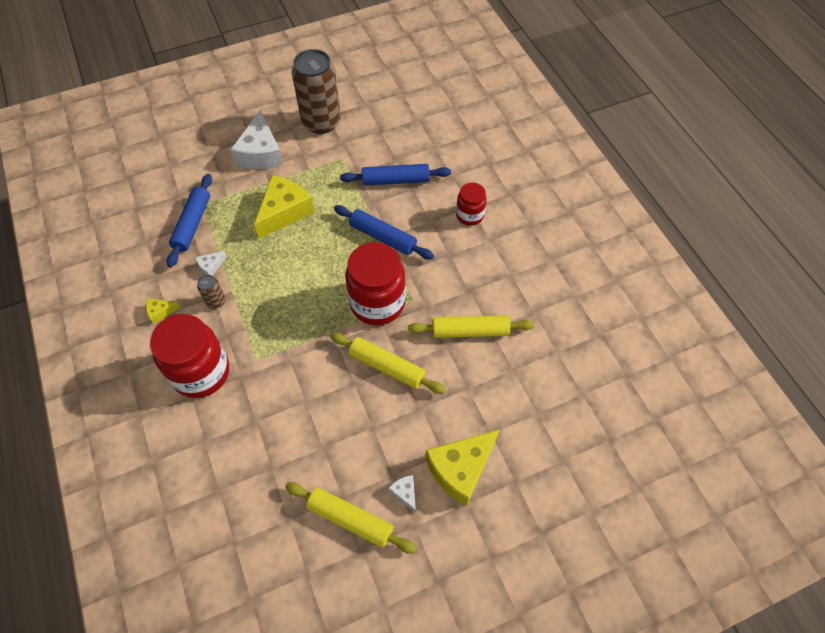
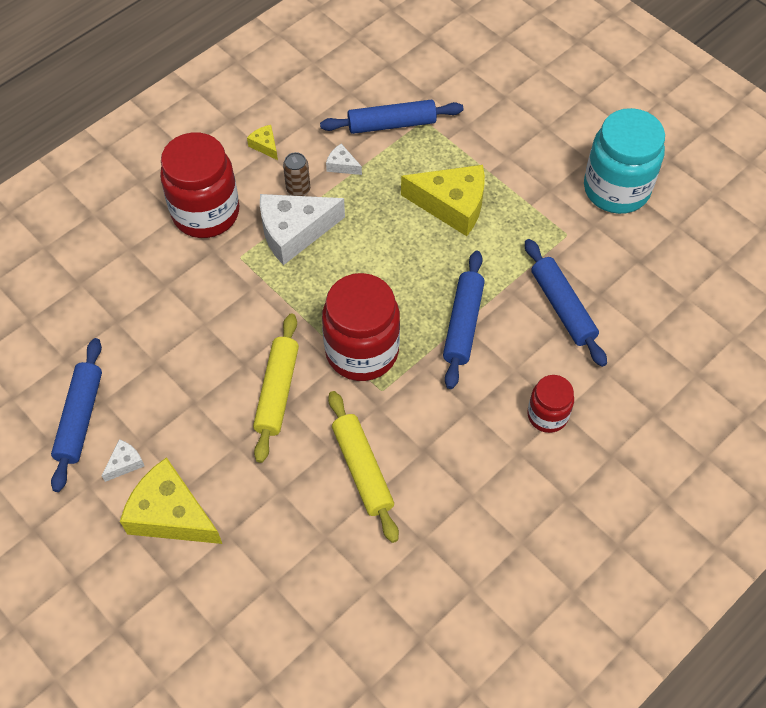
camera: 70 degrees right, 0 degrees up
white cheese [230,110,283,169] -> white cheese moved to [260,194,345,265]
yellow rolling pin [285,482,417,554] -> blue rolling pin [51,338,102,492]
brown can [292,49,341,134] -> turquoise jar [584,108,665,214]

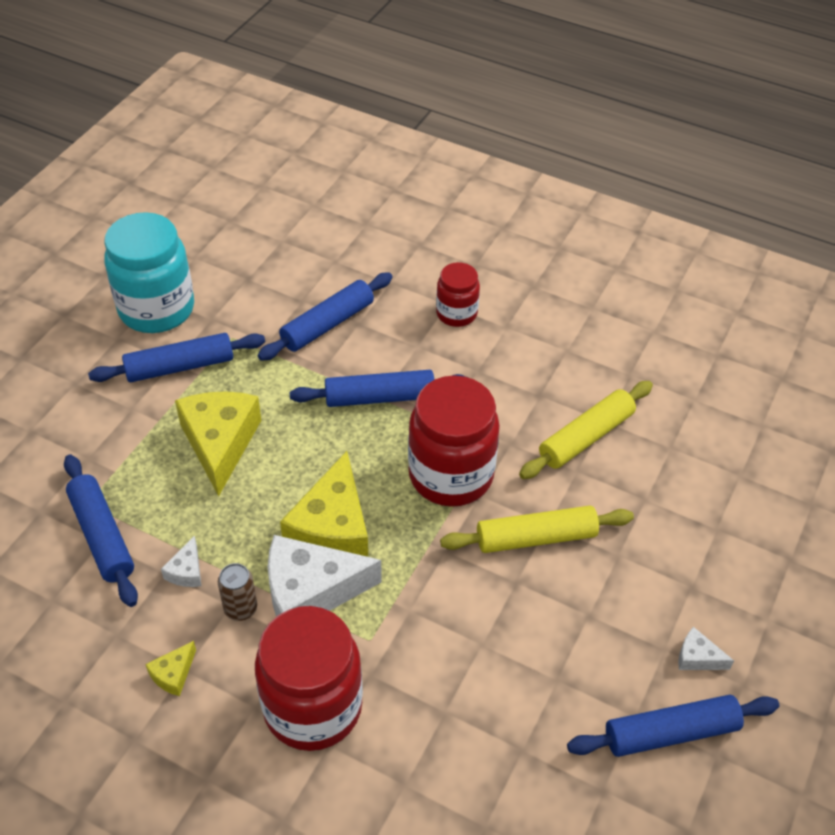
camera: 110 degrees left, 10 degrees down
yellow cheese [120,457,222,544] -> yellow cheese moved to [280,451,368,557]
white cheese [260,194,345,265] -> white cheese turned 120 degrees clockwise [268,535,382,617]
none -> blue rolling pin [88,333,265,382]

